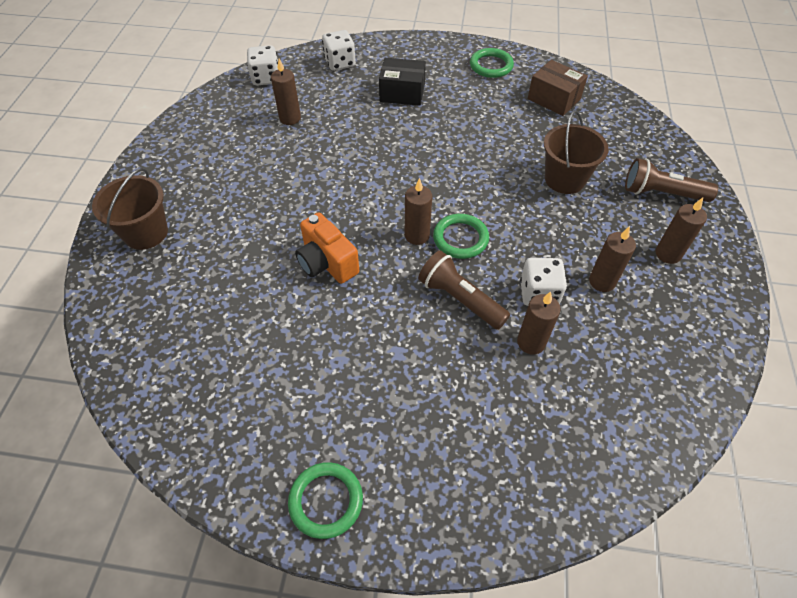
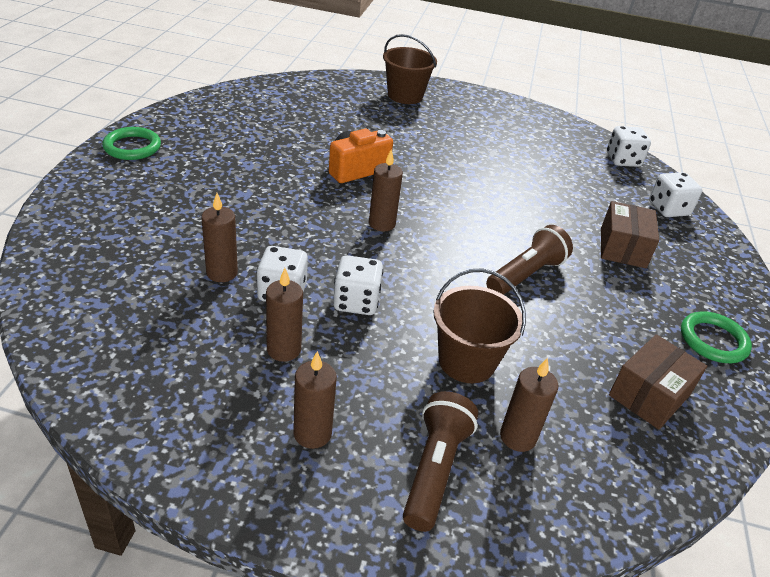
camera: 90 degrees right, 15 degrees down
brown candle [271,59,301,125] -> brown candle moved to [500,358,558,452]
black box [379,58,426,106] -> brown box [601,201,659,268]
brown flashlight [418,250,510,330] -> brown flashlight moved to [486,225,573,295]
green ring [433,214,489,259] -> none
none -> white dice [333,255,383,315]

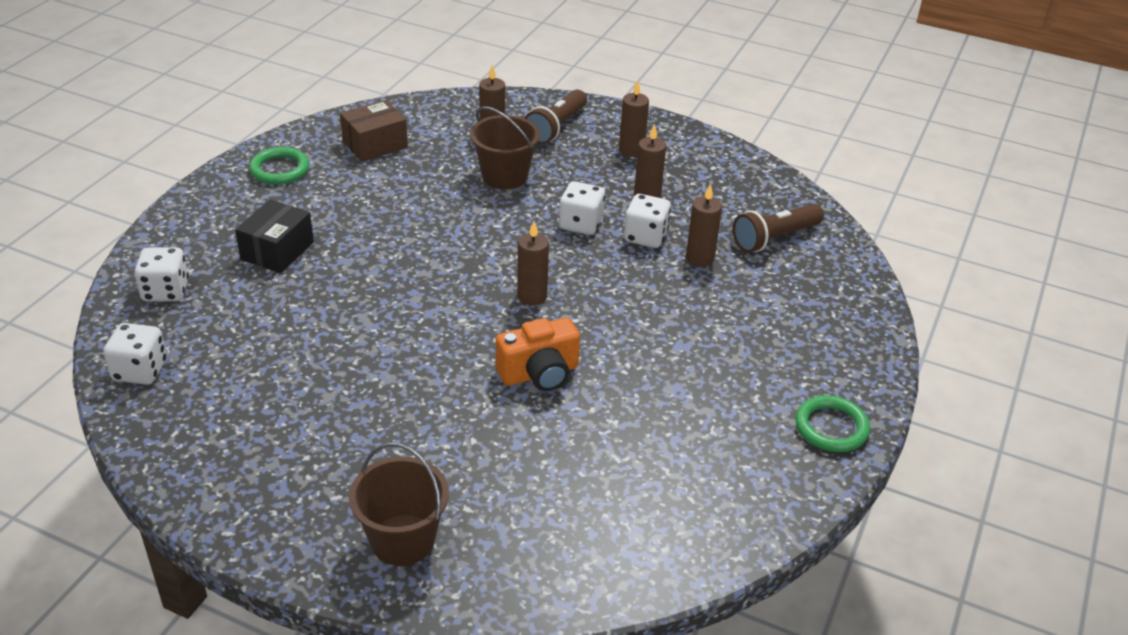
camera: 165 degrees left, 0 degrees up
brown flashlight [486,225,573,295] -> brown flashlight moved to [733,204,824,252]
brown box [601,201,659,268] -> black box [235,199,314,273]

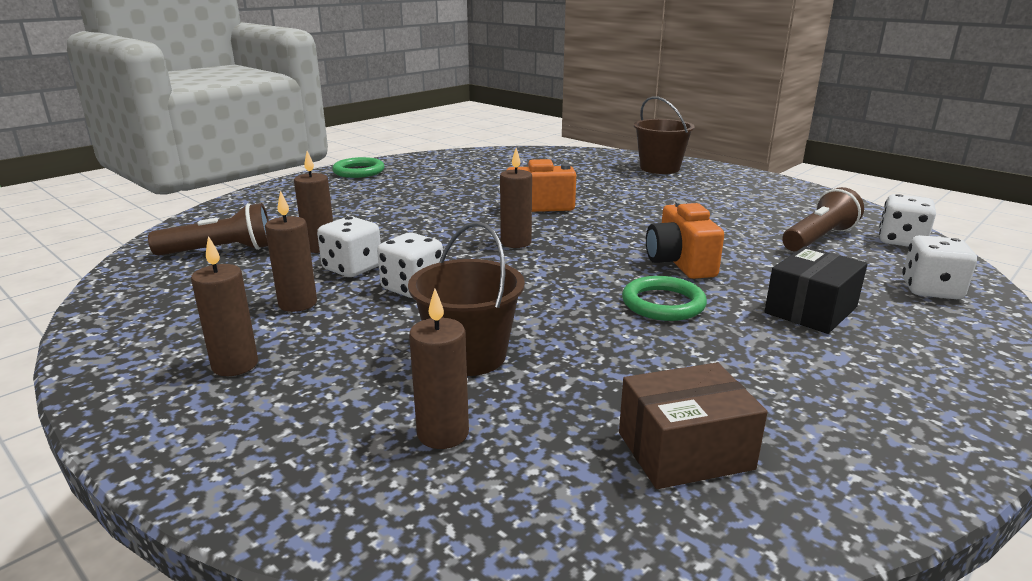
camera: 160 degrees left, 15 degrees down
green ring [249,147,309,184] -> green ring moved to [622,276,707,321]
brown flashlight [525,90,587,144] -> brown flashlight moved to [782,187,864,252]
none -> orange camera [646,200,724,279]

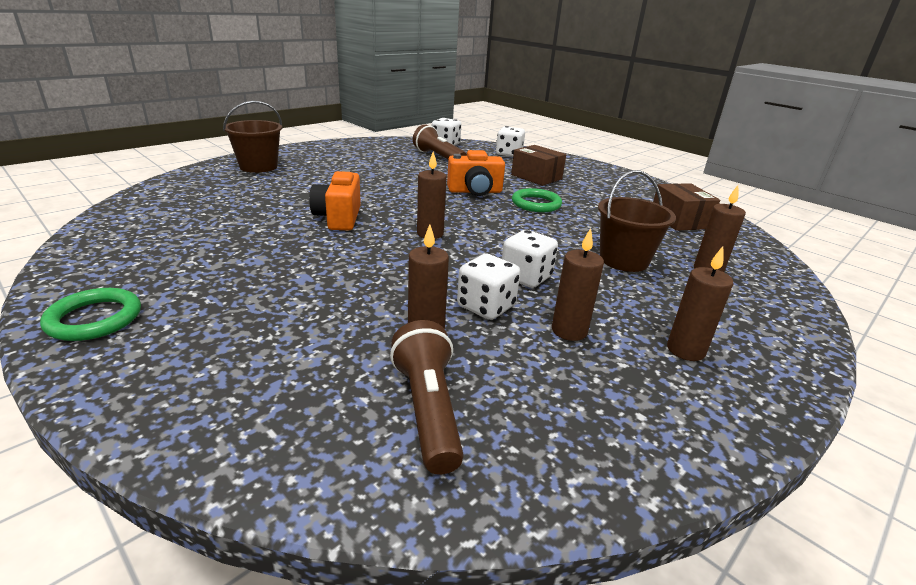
camera: 90 degrees left, 5 degrees up
black box [764,246,868,334] -> brown box [511,145,566,186]

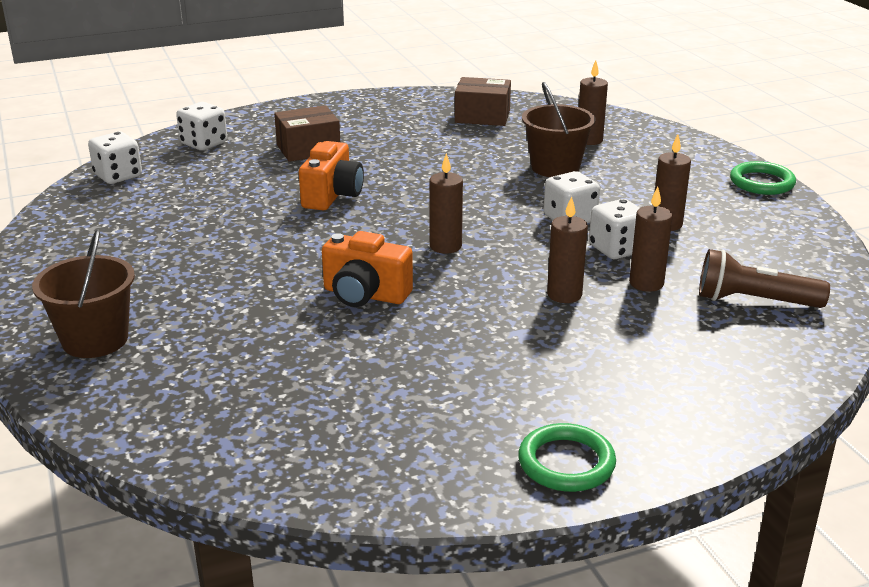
camera: 65 degrees left, 0 degrees up
brown flashlight [413,125,467,159] -> none
green ring [512,188,562,212] -> green ring moved to [730,161,796,195]
brown candle [667,246,733,361] -> brown candle moved to [547,196,588,303]

